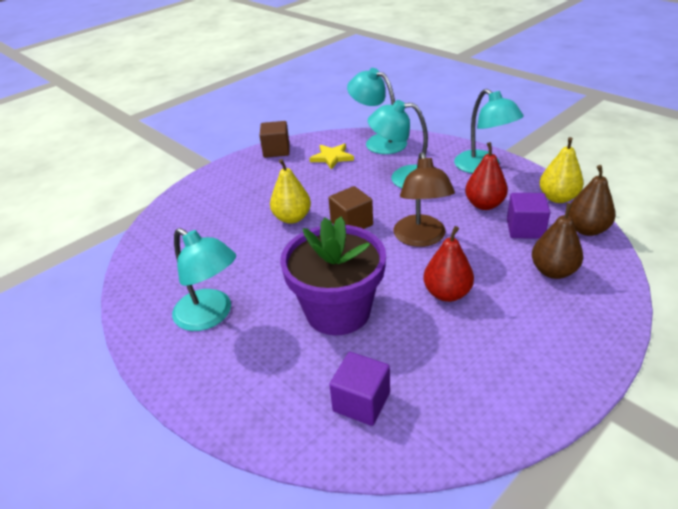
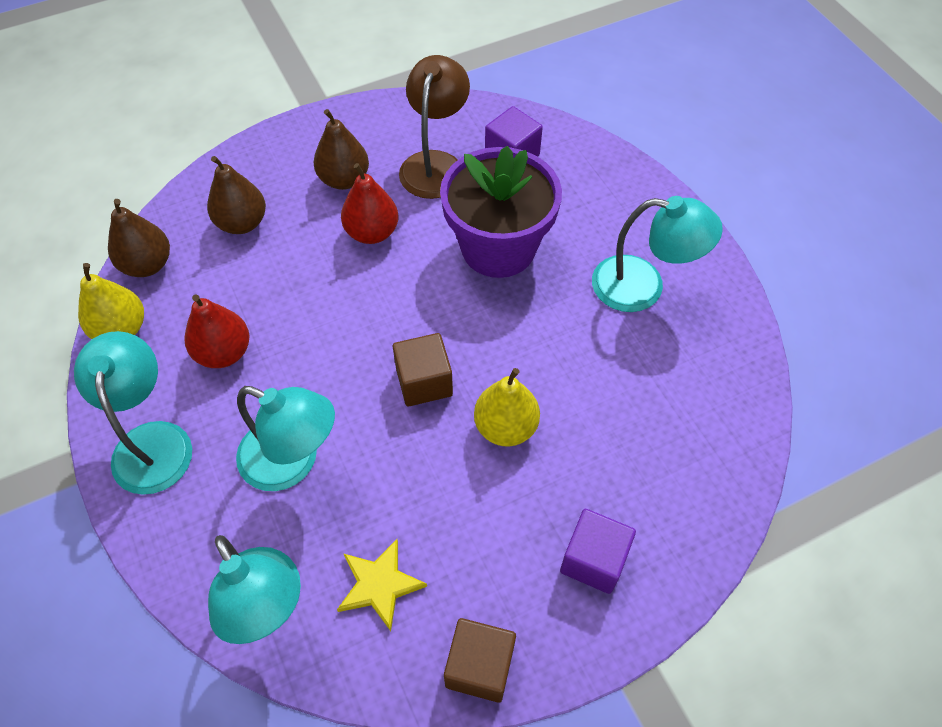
camera: 165 degrees left, 20 degrees up
turquoise lamp [172,228,236,331] -> turquoise lamp turned 135 degrees clockwise [592,196,723,312]
brown lamp [394,152,455,247] -> brown lamp moved to [399,55,470,199]
purple cube [507,193,550,239] -> purple cube moved to [560,509,636,594]
none -> brown pear [314,109,369,190]

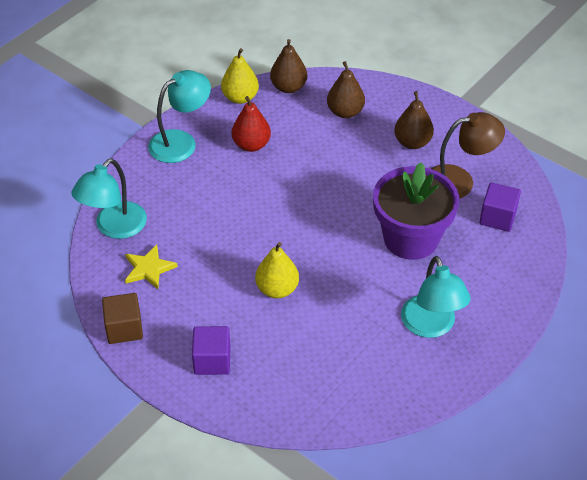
camera: 65 degrees right, 10 degrees down
turquoise lamp [236,386,335,491] -> none
red pear [341,163,398,244] -> none
brown cube [393,333,453,407] -> none

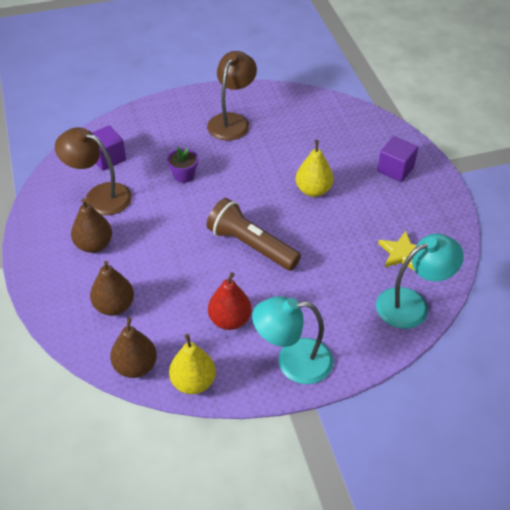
camera: 145 degrees left, 0 degrees up
brown cube [102,293,143,344] -> none
purple flower pot [373,163,459,260] -> purple flower pot [167,147,198,183], size x0.42
turquoise lamp [401,256,471,338] -> brown lamp [207,51,257,141]
none -> brown flashlight [206,198,301,271]

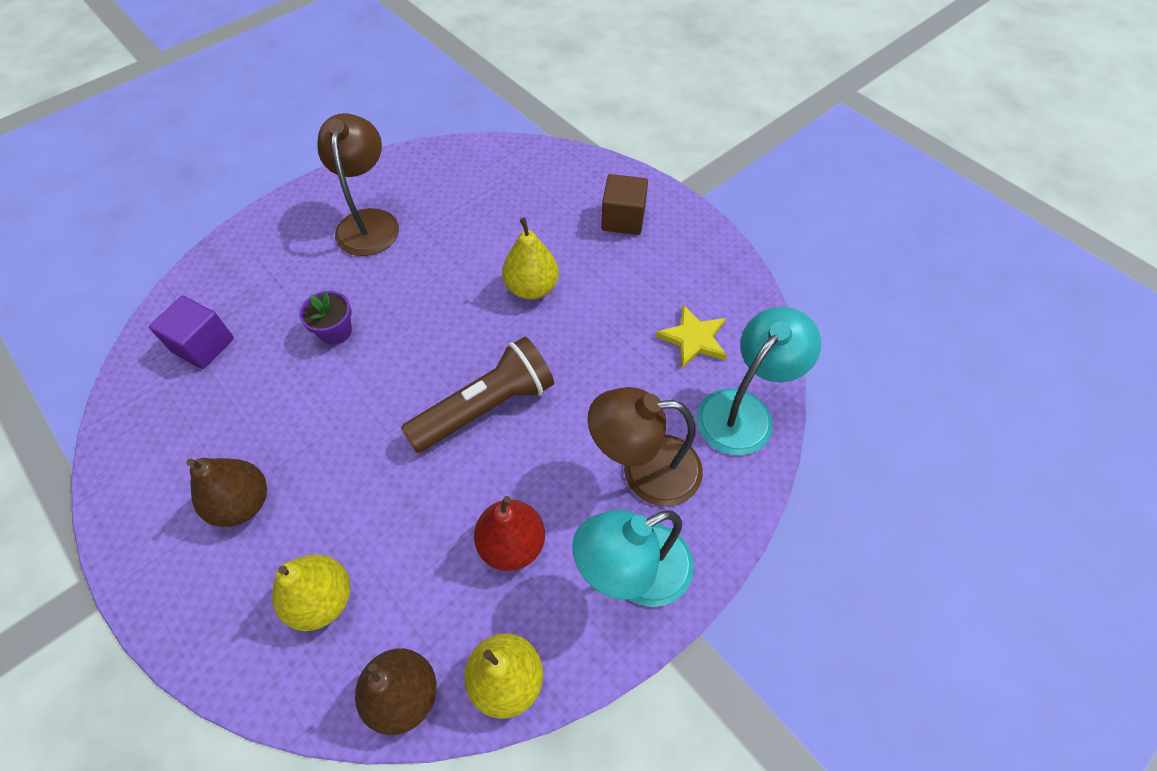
camera: 25 degrees left, 10 degrees up
brown lamp [55,127,132,215] -> brown lamp moved to [588,387,703,507]
brown pear [90,261,134,316] -> yellow pear [272,554,350,631]
brown flashlight [206,198,301,271] -> brown flashlight turned 135 degrees clockwise [401,337,554,453]
purple cube [377,136,418,182] -> brown cube [601,174,648,235]

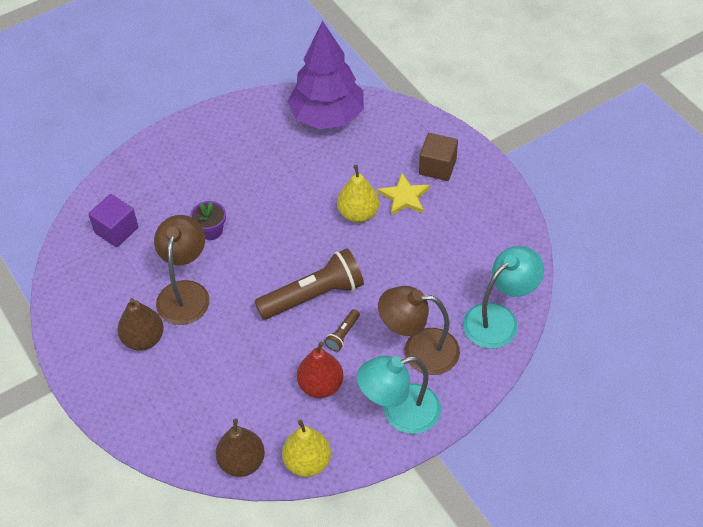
camera: 10 degrees right, 5 degrees down
yellow pear [272,554,350,631] -> none
brown lamp [317,113,399,256] -> brown lamp moved to [154,215,210,325]
yellow star [655,305,727,368] -> yellow star moved to [378,173,430,216]
none -> purple tree [288,21,364,129]
none -> brown flashlight [325,309,360,352]

